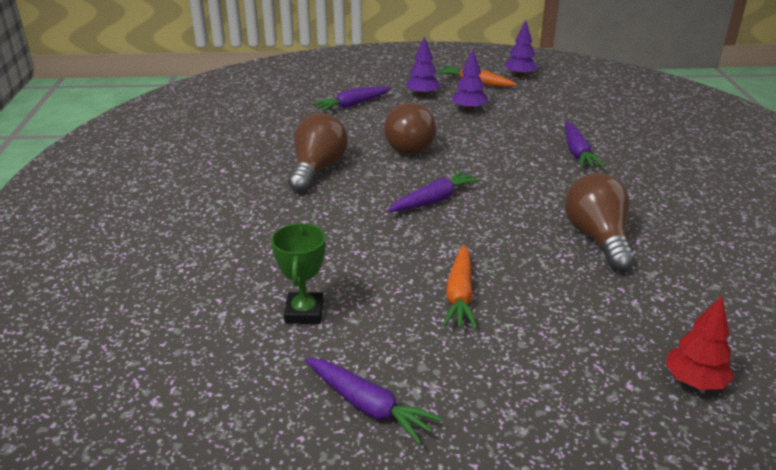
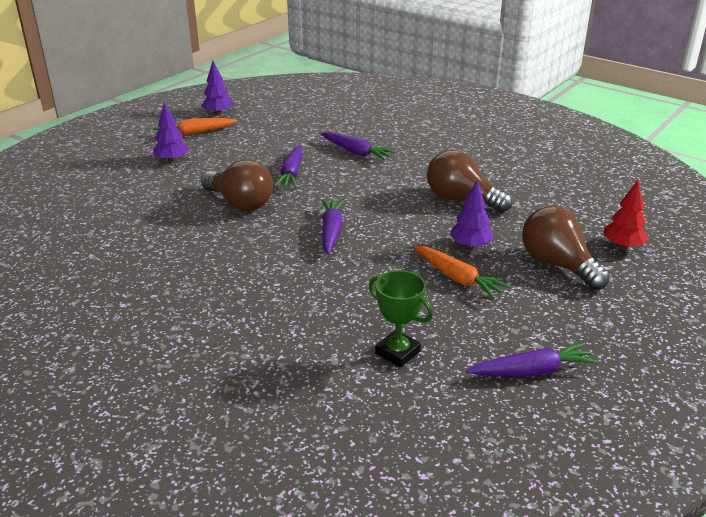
camera: 50 degrees left, 0 degrees up
brown light bulb [288,113,348,193] -> brown light bulb moved to [522,206,610,290]
purple carrot [312,86,392,112] -> purple carrot moved to [274,145,303,188]
purple tree [452,50,488,112] -> purple tree moved to [450,180,494,249]

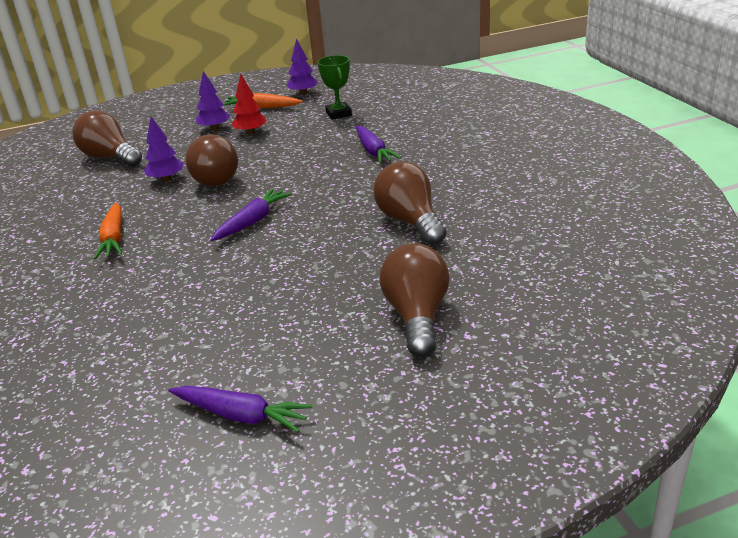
camera: 35 degrees right, 0 degrees up
purple carrot [274,145,303,188] -> none
green trophy [369,270,433,368] -> green trophy moved to [318,55,352,120]
orange carrot [414,245,510,299] -> orange carrot moved to [94,202,122,259]
purple tree [450,180,494,249] -> purple tree moved to [144,117,183,182]
red tree [604,180,648,249] -> red tree moved to [231,74,266,135]
none -> brown light bulb [72,110,142,167]

